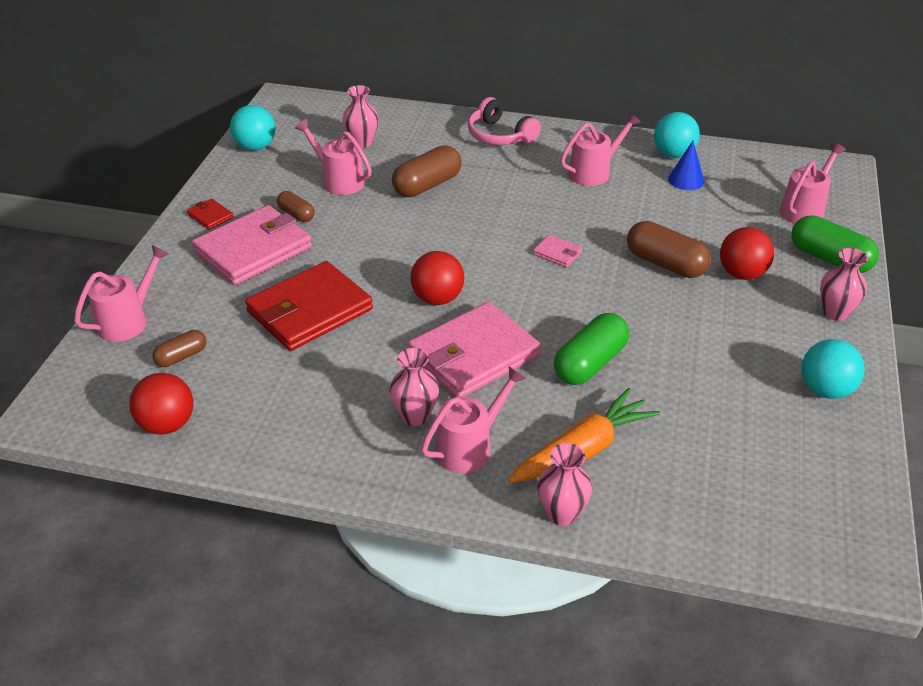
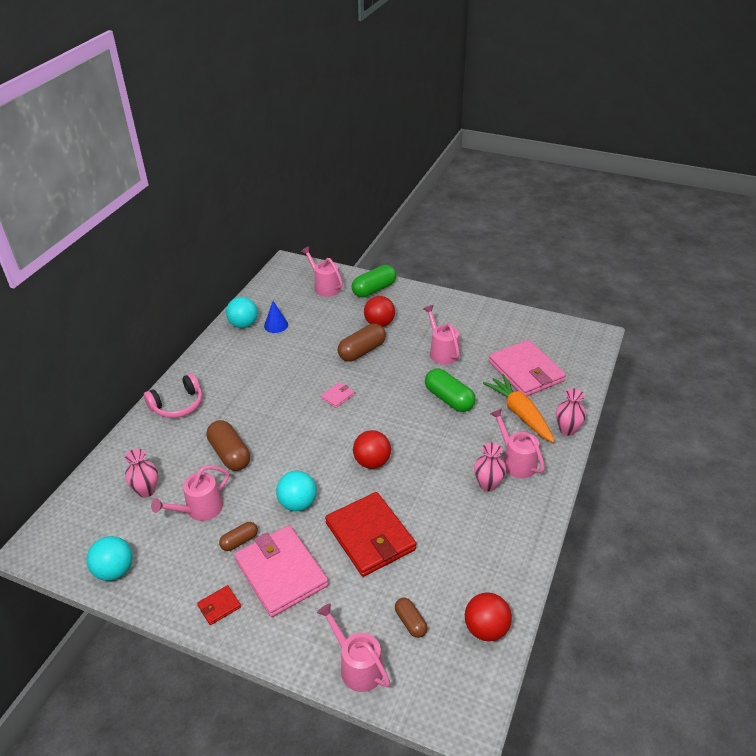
camera: 80 degrees left, 0 degrees up
pink wallet [408,302,541,397] -> pink wallet moved to [488,340,566,396]
pink watering can [560,112,641,186] -> pink watering can moved to [423,305,460,365]
turquoise ball [801,339,865,399] -> turquoise ball moved to [276,471,317,511]
pink vase [820,248,868,321] -> none

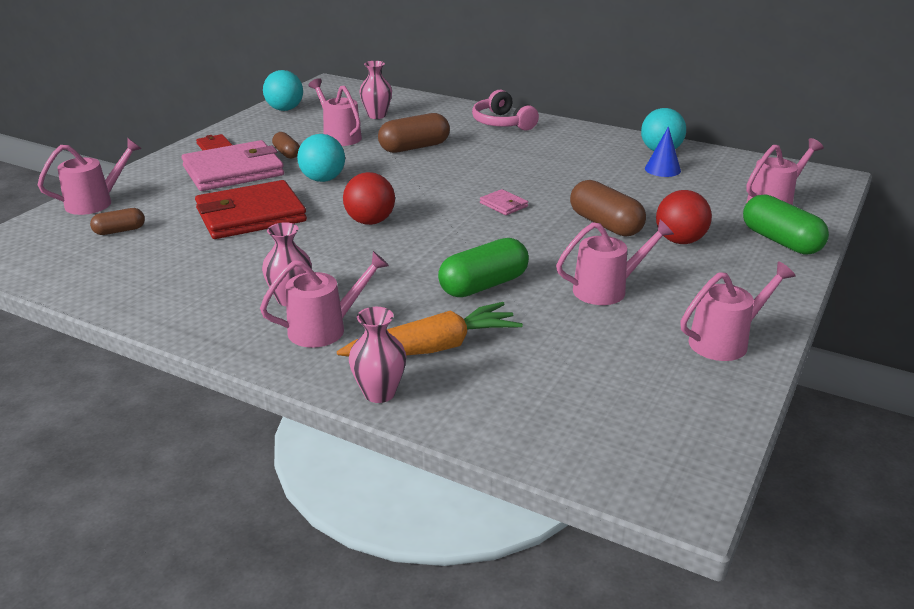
camera: 95 degrees right, 10 degrees down
red ball [465,592,512,641] -> none
pink wallet [488,340,566,396] -> none
none -> pink watering can [680,262,796,361]

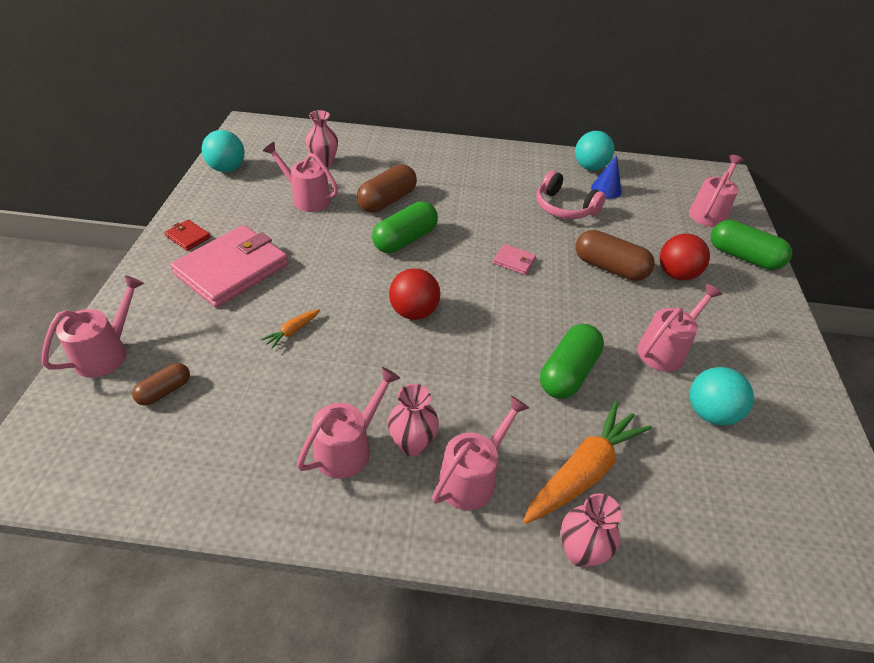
camera: 25 degrees left, 15 degrees up
red wallet [195,180,307,239] -> orange carrot [261,309,320,349]
brown capsule [272,132,300,159] -> none
turquoise ball [297,134,345,182] -> turquoise ball moved to [690,367,754,425]
pink headphones [472,90,539,130] -> pink headphones moved to [536,170,606,219]
pink watering can [680,262,796,361] -> pink watering can moved to [297,367,400,479]
none -> green capsule [372,201,438,253]

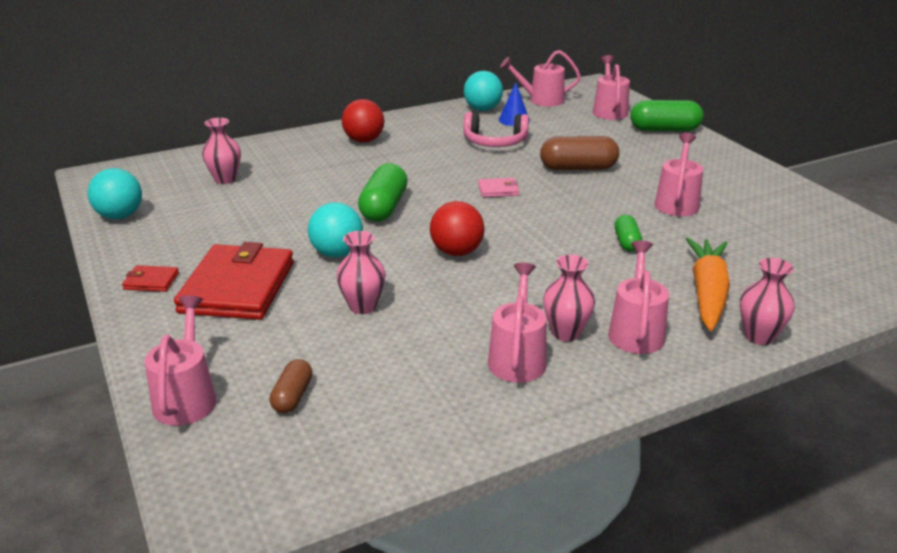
camera: 30 degrees left, 15 degrees down
pink wallet [170,225,289,308] -> red wallet [174,242,294,320]
orange carrot [261,309,320,349] -> pink vase [336,231,386,314]
pink watering can [263,142,338,212] -> pink watering can moved to [500,50,581,107]
brown capsule [357,164,417,212] -> none
green capsule [540,324,604,399] -> green capsule [615,215,642,251], size x0.57
red ball [660,233,710,280] -> red ball moved to [342,99,384,143]
turquoise ball [690,367,754,425] -> turquoise ball moved to [308,203,363,258]

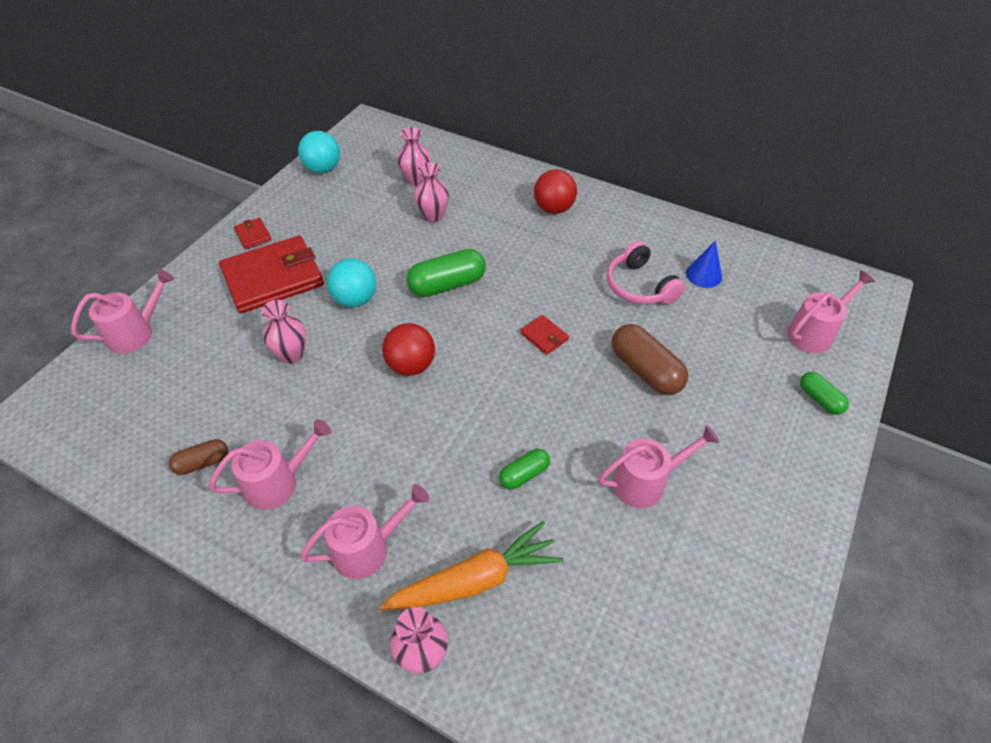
camera: 55 degrees right, 20 degrees up
brown capsule [269,359,313,413] -> brown capsule moved to [169,439,228,475]
turquoise ball [464,71,503,111] -> none
pink wallet [478,178,519,197] -> red wallet [520,315,569,355]
pink watering can [500,50,581,107] -> none
pink vase [543,254,595,341] -> pink vase moved to [414,162,449,223]
green capsule [630,100,703,131] -> green capsule [800,372,849,415], size x0.57

